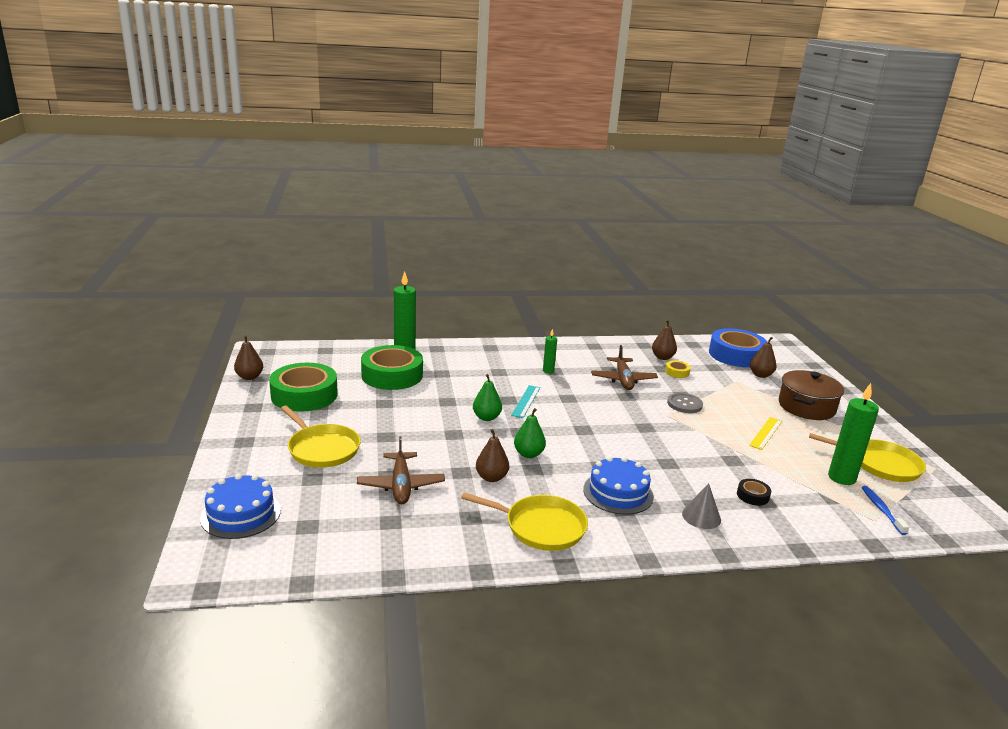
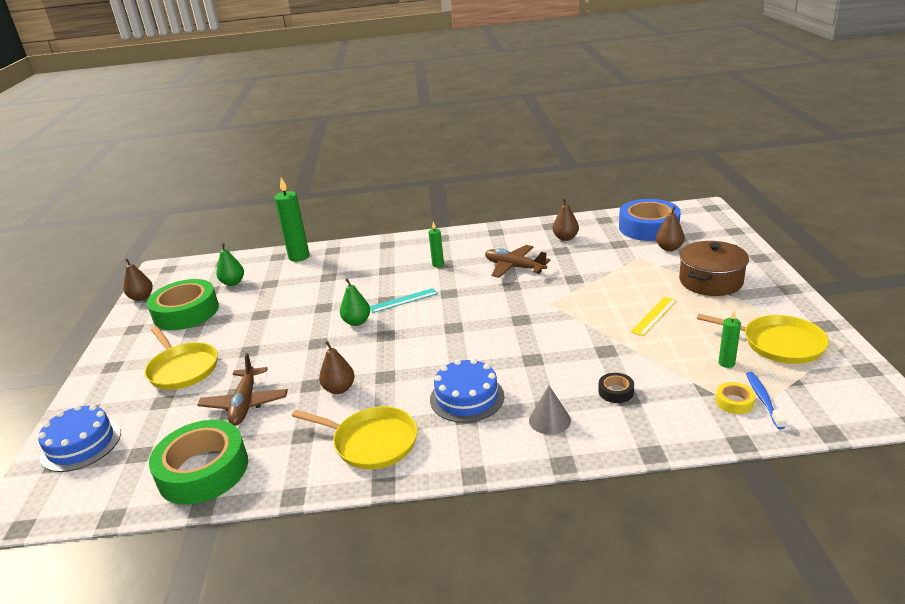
camera: 10 degrees right, 5 degrees up
green tape [361,345,423,390] -> green tape moved to [149,420,248,505]
turquoise ruler [511,385,540,418] -> turquoise ruler turned 45 degrees clockwise [370,288,438,313]
green pear [514,408,546,458] -> green pear moved to [216,243,244,286]
brown plane [591,345,658,390] -> brown plane turned 120 degrees clockwise [485,245,550,278]
yellow tape [665,360,691,378] -> yellow tape moved to [715,382,755,414]
grey button [667,393,703,413] -> none
green candle [828,383,879,485] -> green candle [718,311,741,368], size x0.53

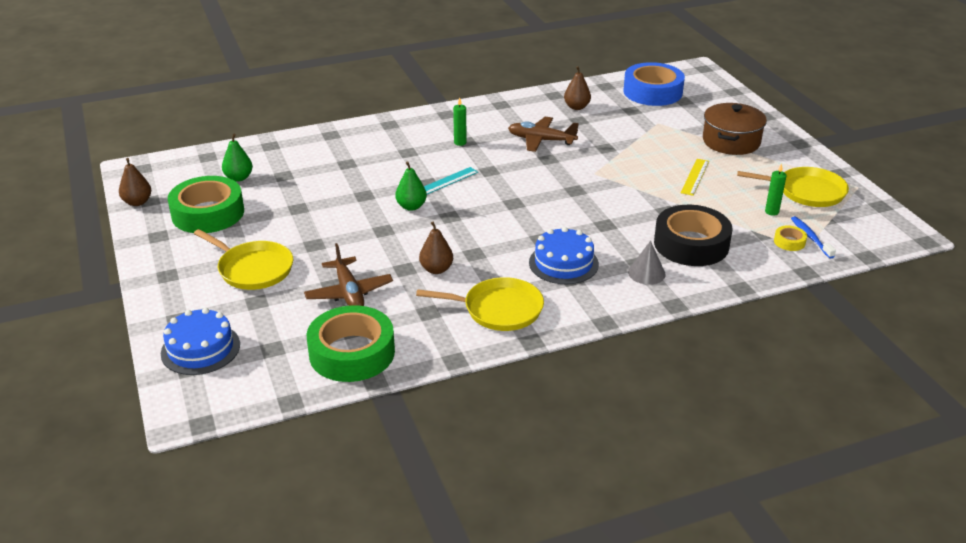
camera: 20 degrees left, 5 degrees up
green candle [274,177,310,262] -> none
black tape [598,373,634,403] -> black tape [654,205,732,266], size x2.40
brown pear [656,206,685,251] -> none

